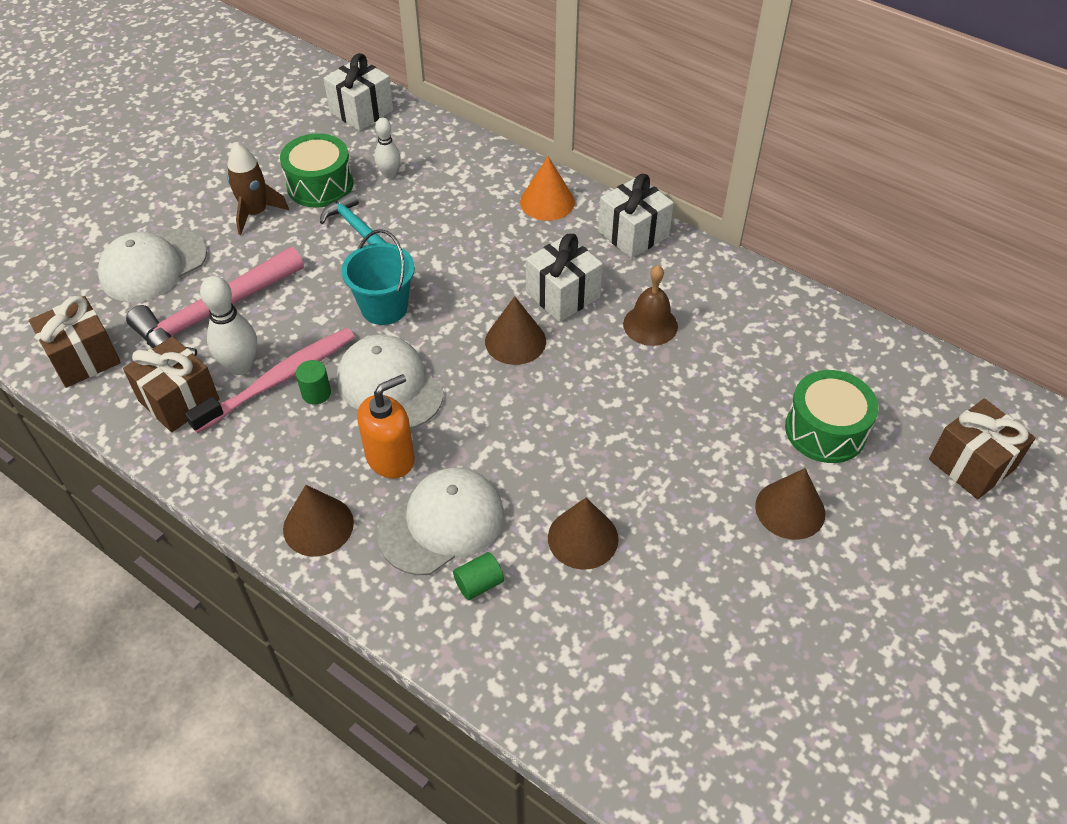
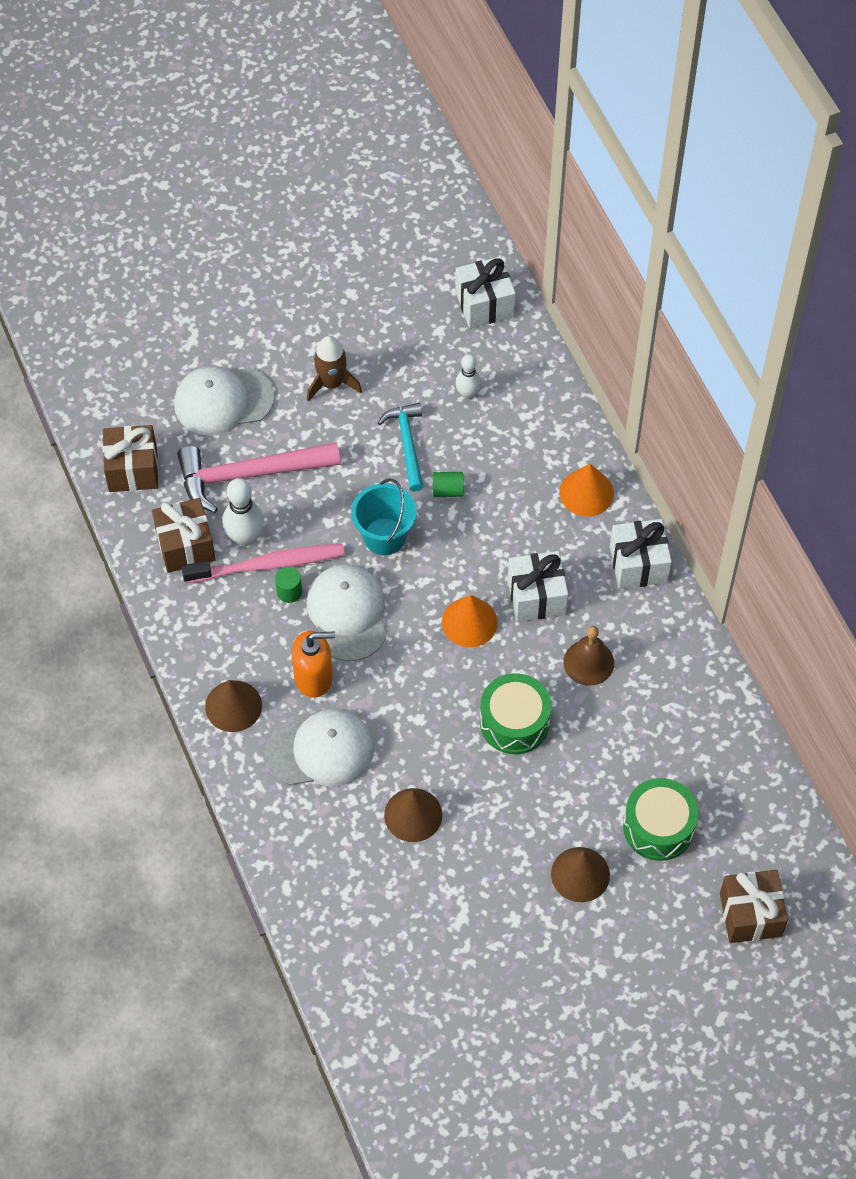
camera: 30 degrees right, 10 degrees up
green drum [280,133,353,208] -> green drum moved to [480,673,551,754]
green cylinder [453,552,504,600] -> green cylinder moved to [433,472,464,497]
brown cone [485,296,546,365] -> orange cone [442,595,498,647]

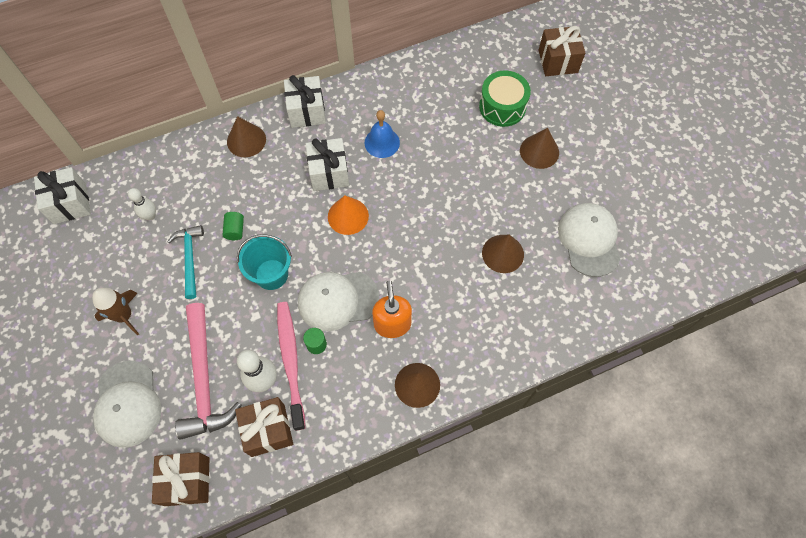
camera: 90 degrees left, 5 degrees up
white cap [265,709,374,786] -> white cap moved to [558,203,621,277]
turquoise hammer [378,403,423,492] -> turquoise hammer turned 90 degrees clockwise [167,225,204,299]
green drum [480,673,551,754] -> none
orange cone [560,464,614,517] -> brown cone [227,116,266,157]
brown bell [563,626,614,686] -> blue bell [364,110,400,158]

